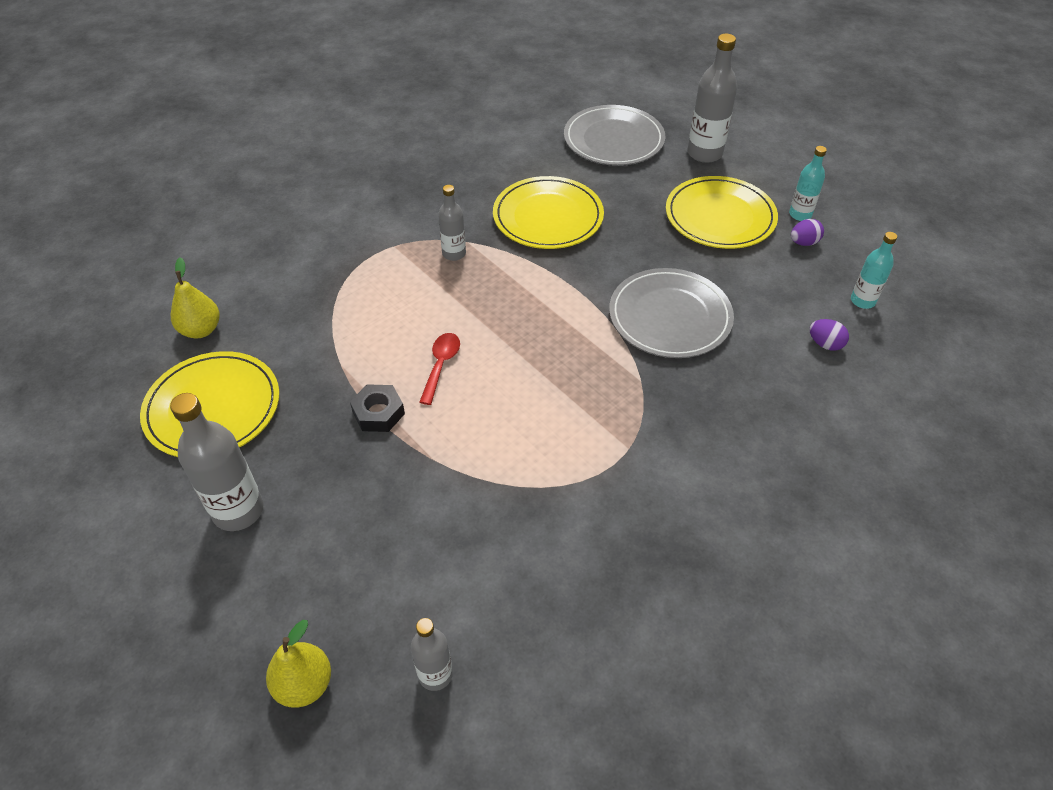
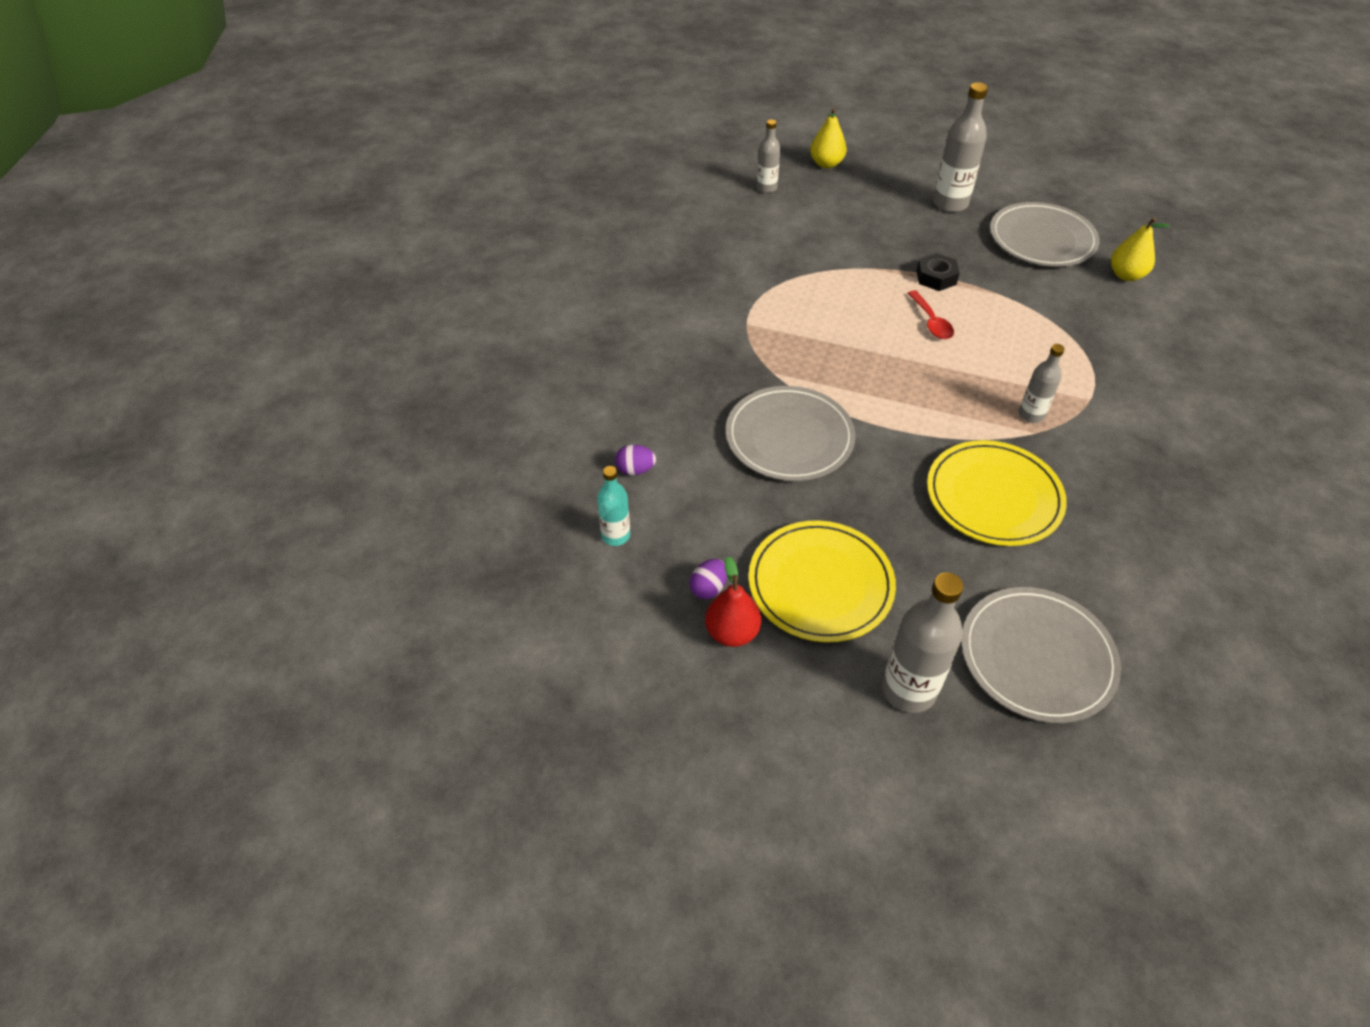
camera: 150 degrees right, 0 degrees up
yellow plate [140,351,279,457] -> grey plate [990,202,1100,267]
turquoise bottle [789,146,827,221] -> red pear [705,557,761,647]

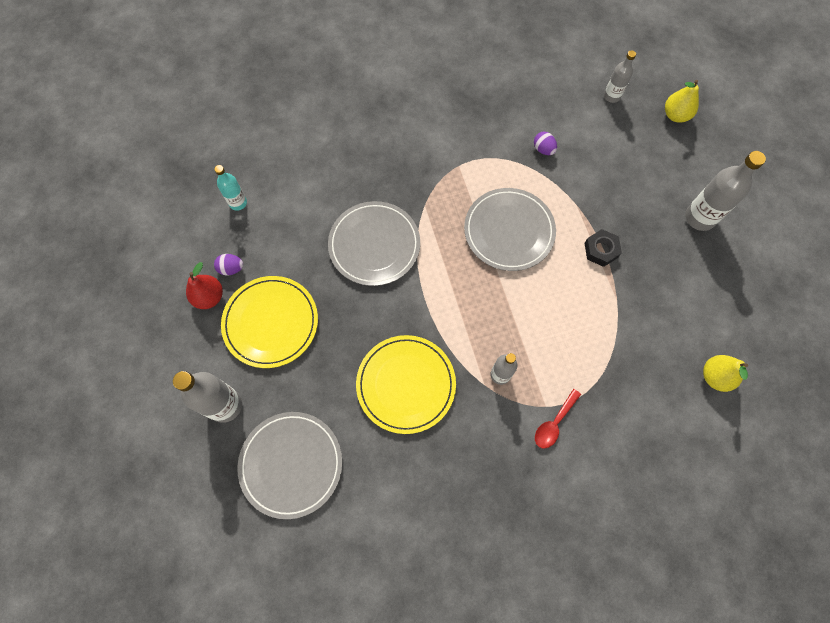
camera: 55 degrees right, 20 degrees up
purple egg [615,444,656,475] -> purple egg moved to [534,132,557,155]
red spoon [908,290,954,339] -> red spoon moved to [535,389,581,448]
grey plate [990,202,1100,267] -> grey plate moved to [464,188,556,271]

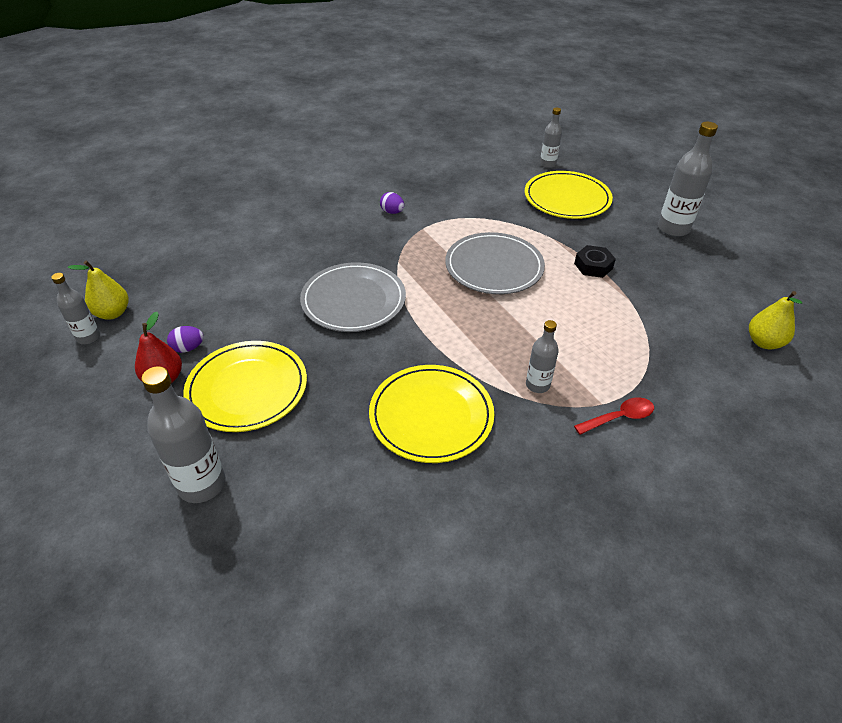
camera: 15 degrees left, 25 degrees down
turquoise bottle [214,165,247,211] -> none
grey plate [238,412,342,519] -> none
purple egg [534,132,557,155] -> purple egg moved to [380,192,404,214]
red spoon [535,389,581,448] -> red spoon turned 135 degrees counterclockwise [574,397,654,435]
yellow pear [665,80,699,123] -> yellow pear moved to [67,261,128,319]
none -> grey bottle [51,273,100,344]
none -> yellow plate [525,171,613,219]

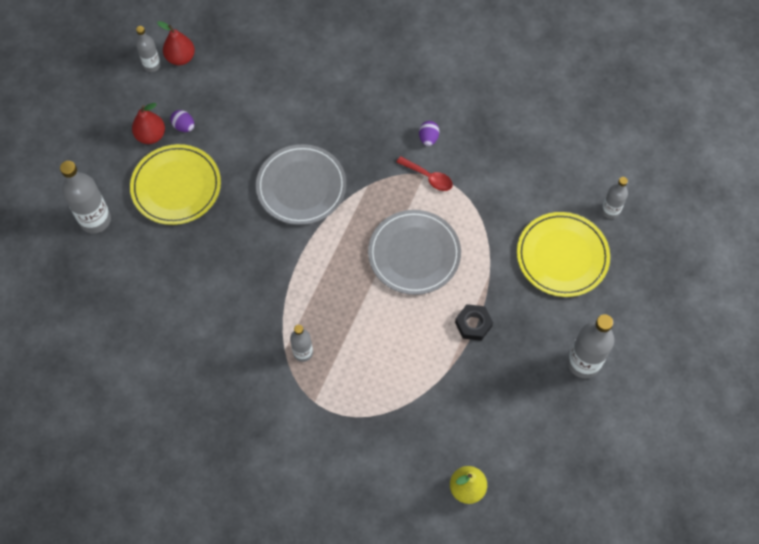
camera: 55 degrees right, 20 degrees up
yellow pear [67,261,128,319] -> red pear [157,21,195,65]
yellow plate [369,365,494,463] -> none
red spoon [574,397,654,435] -> red spoon moved to [396,156,453,191]

